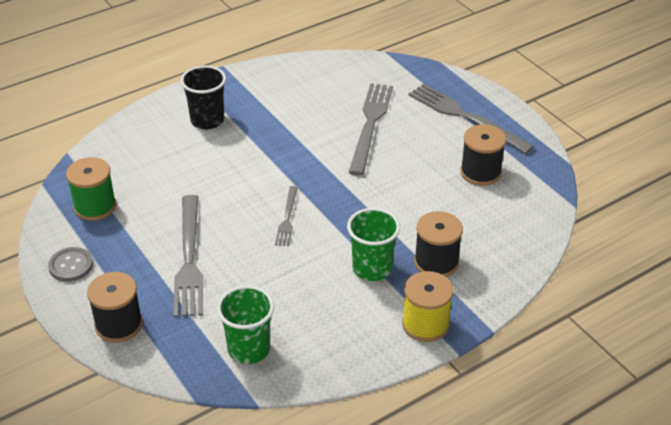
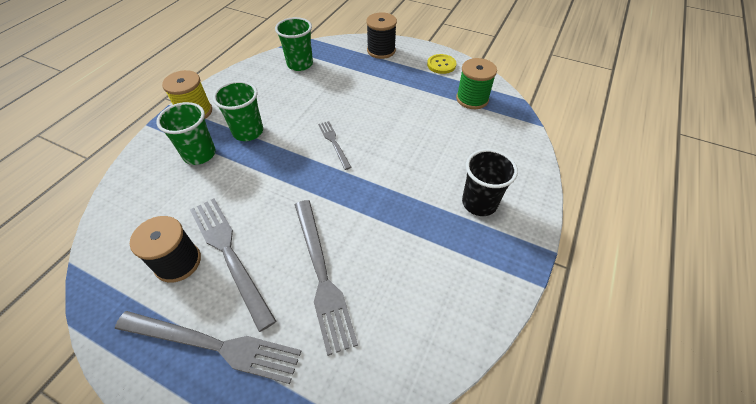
camera: 150 degrees right, 10 degrees up
grey button [48,247,93,282] -> yellow button [427,54,456,74]
grey fork [173,195,203,317] -> grey fork moved to [190,199,276,332]
black spool [414,211,463,277] -> green cup [156,102,216,165]

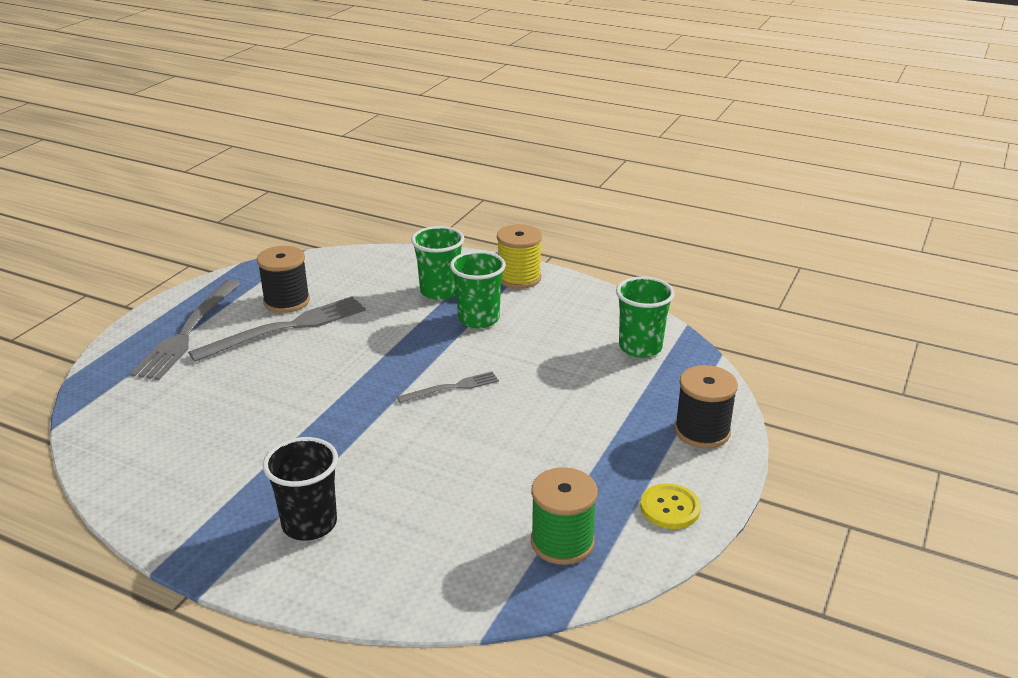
camera: 90 degrees right, 20 degrees down
grey fork [295,200,358,356] -> none

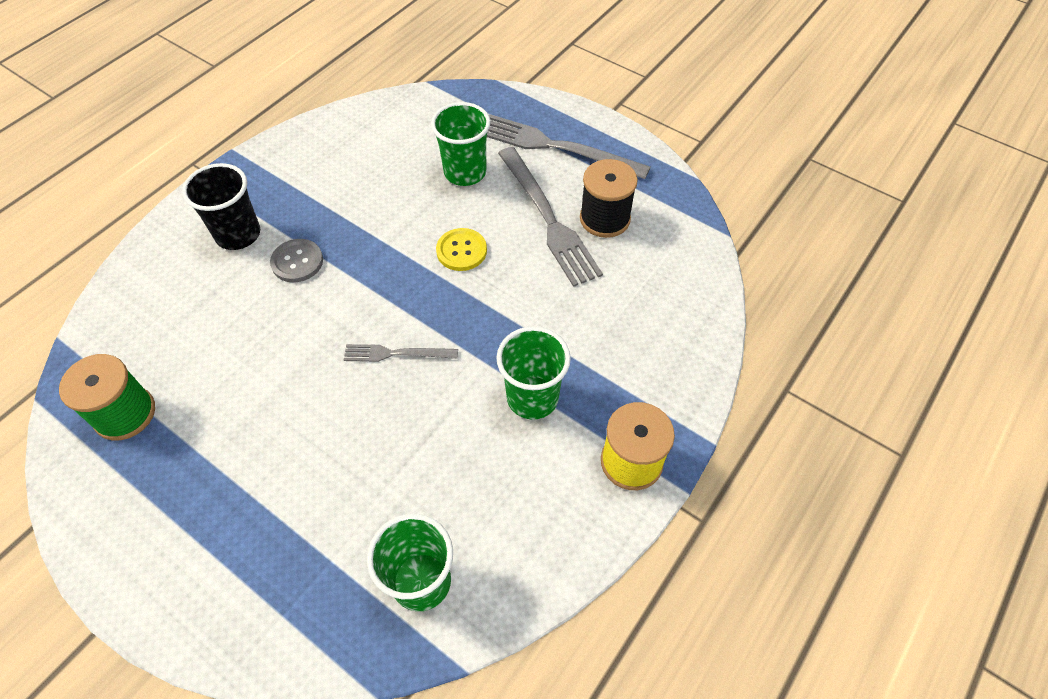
camera: 100 degrees right, 25 degrees up
grey fork [397,371,499,403] -> grey fork turned 105 degrees clockwise [344,344,458,362]
green cup [411,226,464,300] -> green cup moved to [431,102,491,186]
yellow button [641,483,701,529] -> yellow button moved to [436,228,487,271]
black spool [674,365,738,448] -> none
none -> grey button [270,239,323,282]

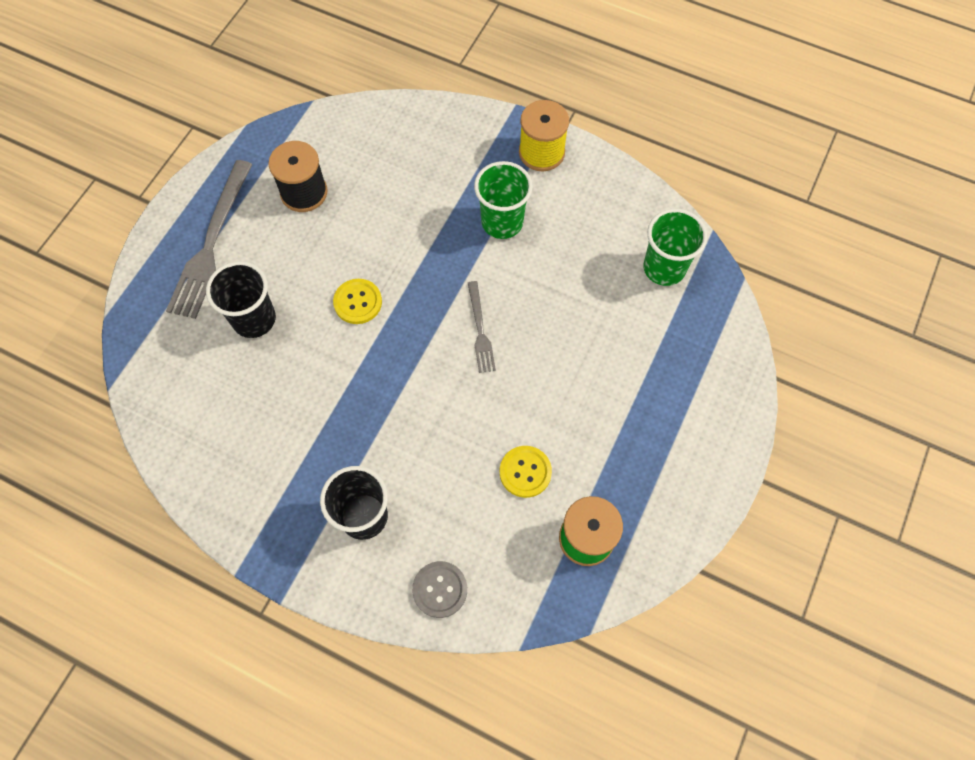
camera: 100 degrees left, 10 degrees up
grey button [270,239,323,282] -> grey button moved to [412,561,467,618]
green cup [431,102,491,186] -> black cup [206,261,276,338]
grey fork [498,147,603,287] -> none
none -> yellow button [500,446,552,498]

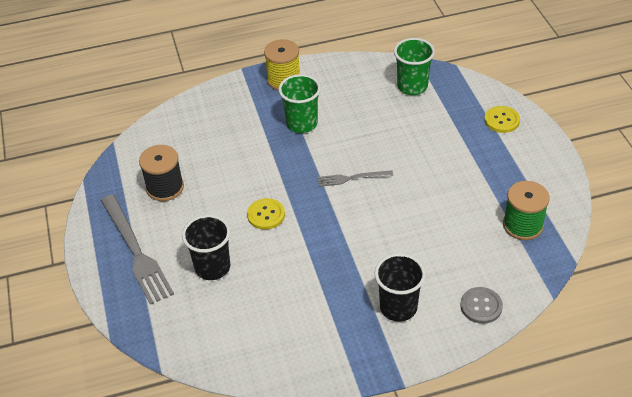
camera: 40 degrees left, 20 degrees down
grey fork [468,281,496,373] -> grey fork turned 135 degrees clockwise [318,171,393,187]
yellow button [500,446,552,498] -> yellow button moved to [484,106,520,133]

